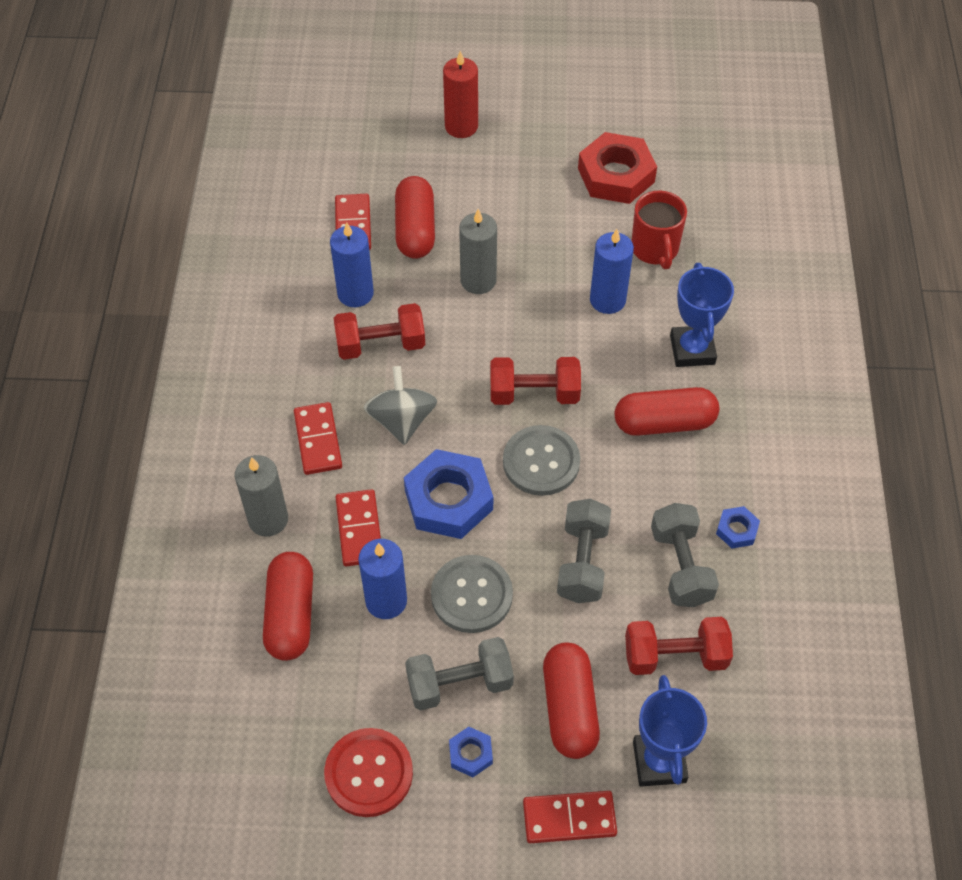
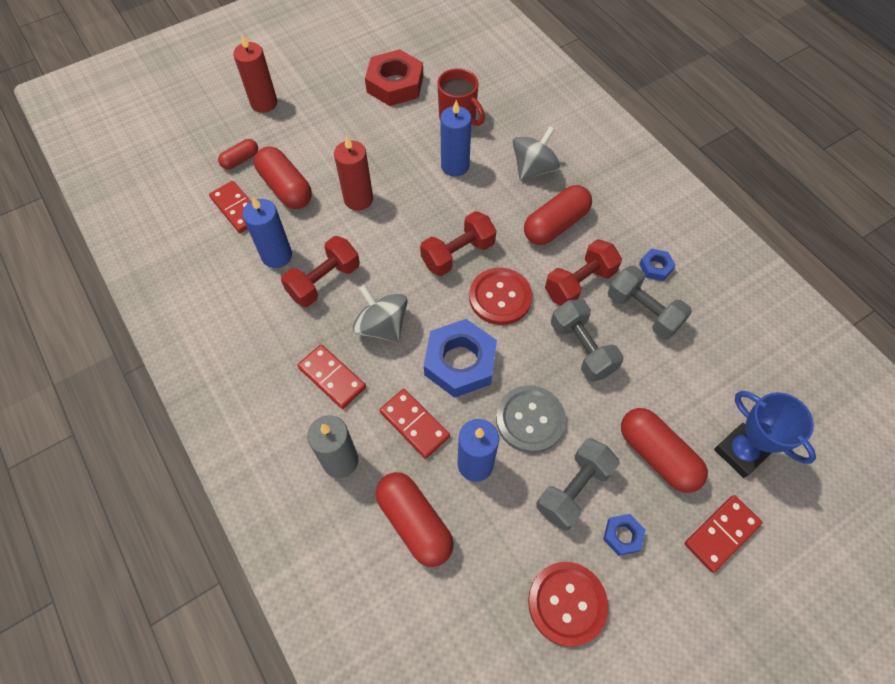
camera: 35 degrees left, 5 degrees up
grey candle [459,209,497,294] -> red candle [334,136,373,211]
grey button [503,425,580,496] -> red button [469,268,532,325]
red dumbbell [625,617,733,675] -> red dumbbell moved to [545,239,622,305]
blue trophy [670,263,734,367] -> grey spinning top [513,126,561,181]
none -> red capsule [218,139,258,169]

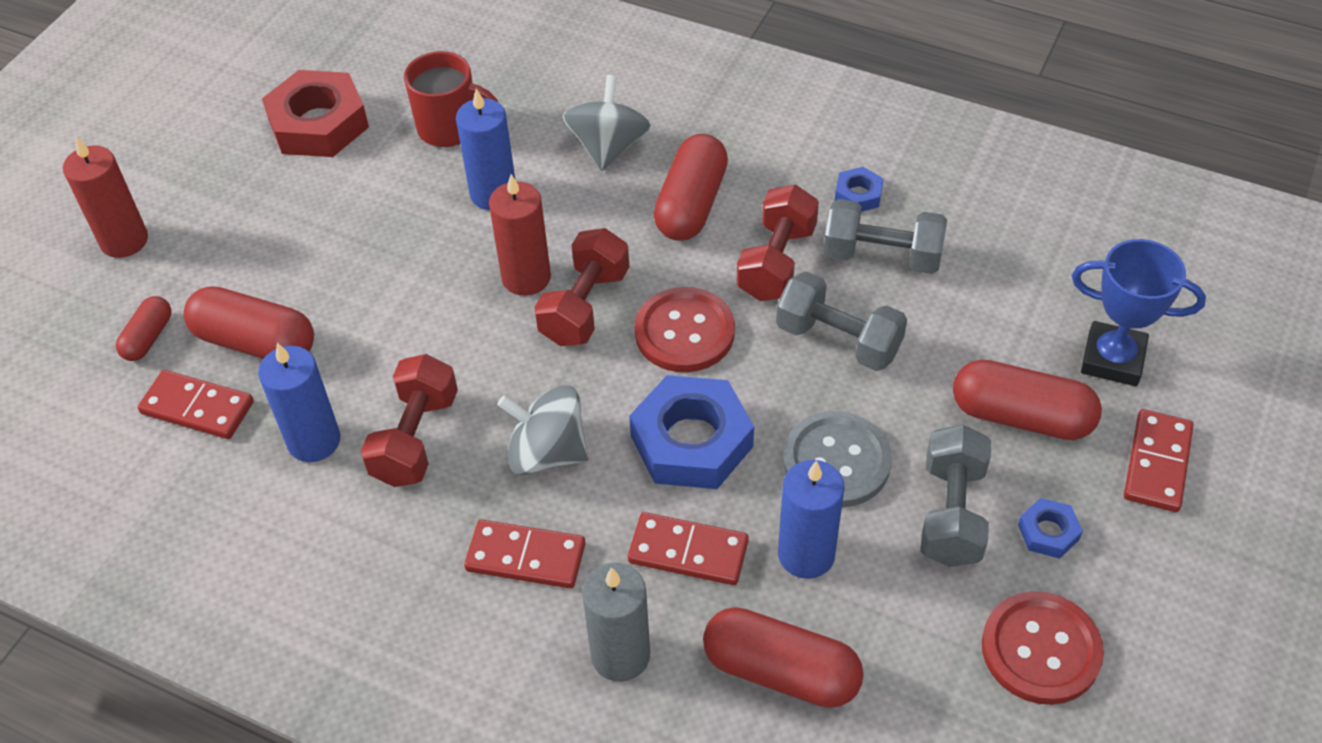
camera: 30 degrees left, 10 degrees down
red candle [334,136,373,211] -> red candle moved to [489,174,551,296]

